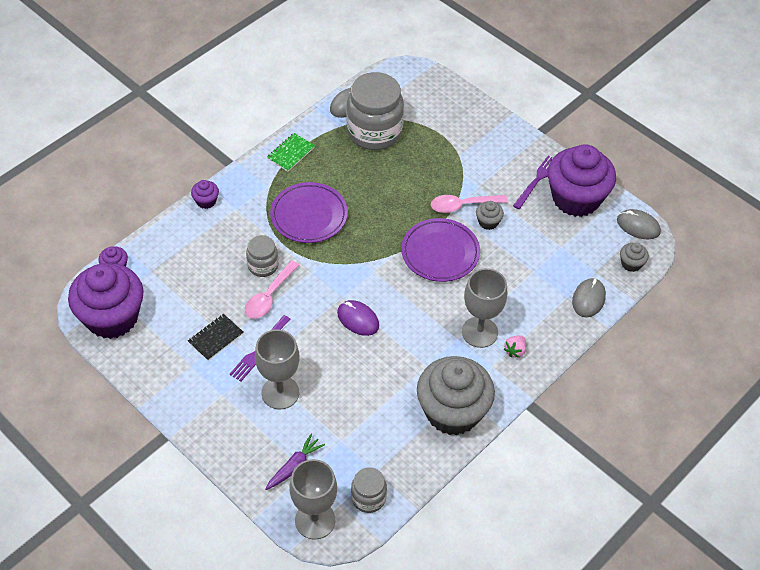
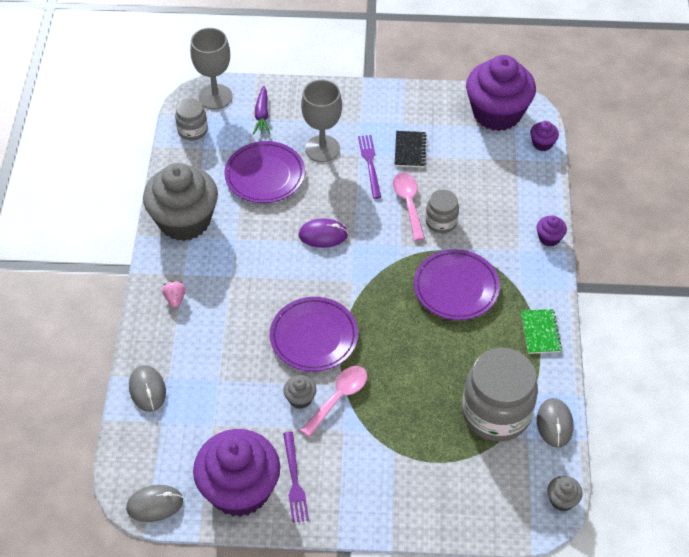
camera: 140 degrees right, 0 degrees up
grey goblet [462,268,507,348] -> none
grey cupcake [620,243,649,272] -> grey cupcake moved to [547,476,582,511]
none -> purple plate [224,141,305,203]

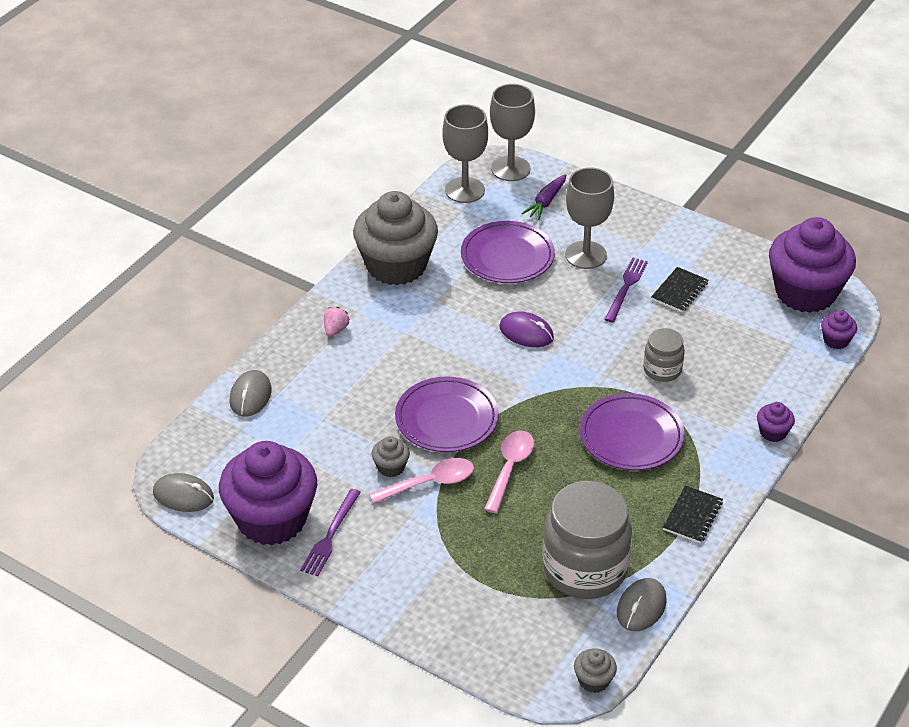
camera: 30 degrees right, 10 degrees down
grey jar [175,99,208,140] -> grey goblet [442,104,488,203]
pink spoon [393,173,425,241] -> pink spoon moved to [484,430,534,513]
green notebook [521,309,562,354] -> black notebook [663,486,723,543]

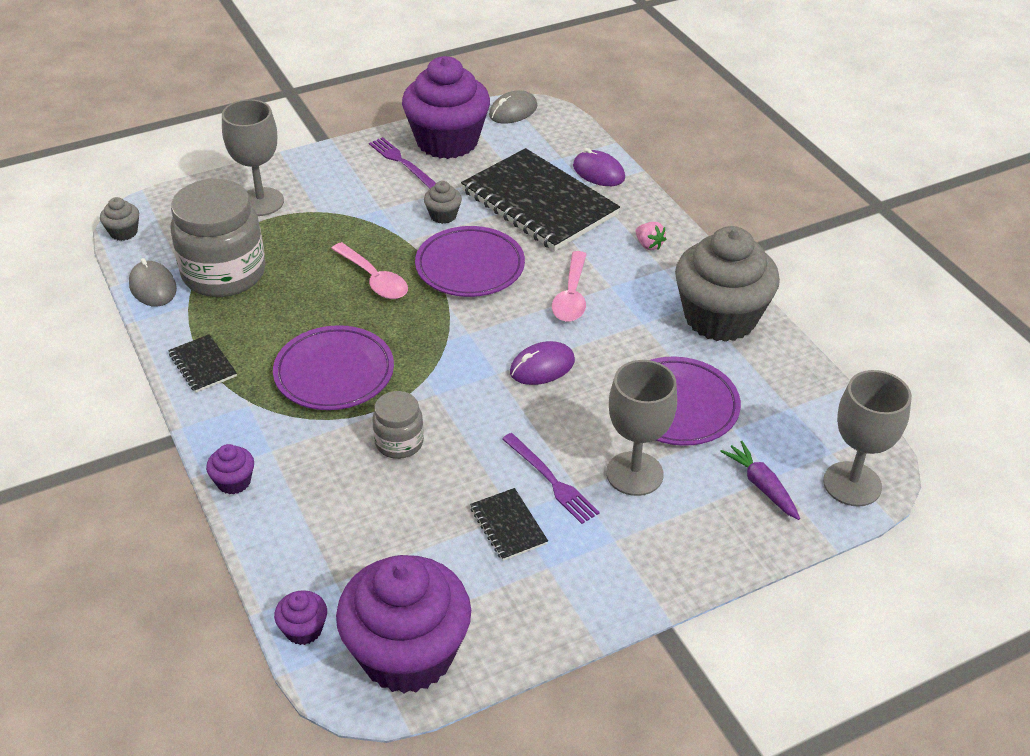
camera: 120 degrees right, 0 degrees up
grey mouse [230,370,271,416] -> purple mouse [573,148,625,186]
pink spoon [369,458,474,504] -> pink spoon moved to [552,251,587,322]
grey goblet [442,104,488,203] -> grey goblet moved to [222,99,284,216]
none -> black notebook [461,148,620,251]

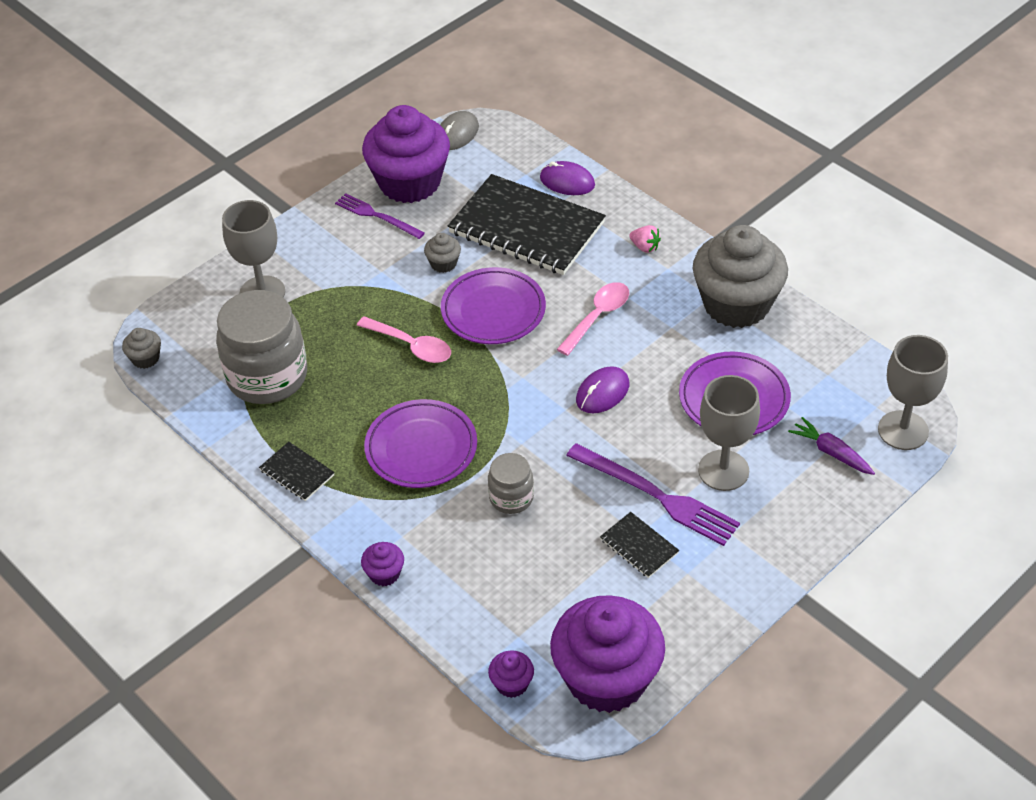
camera: 15 degrees left, 5 degrees up
grey mouse [129,258,177,307] -> none
purple fork [502,433,600,524] -> purple fork [566,443,740,546], size x1.57
pink spoon [552,251,587,322] -> pink spoon turned 135 degrees counterclockwise [557,282,629,356]

